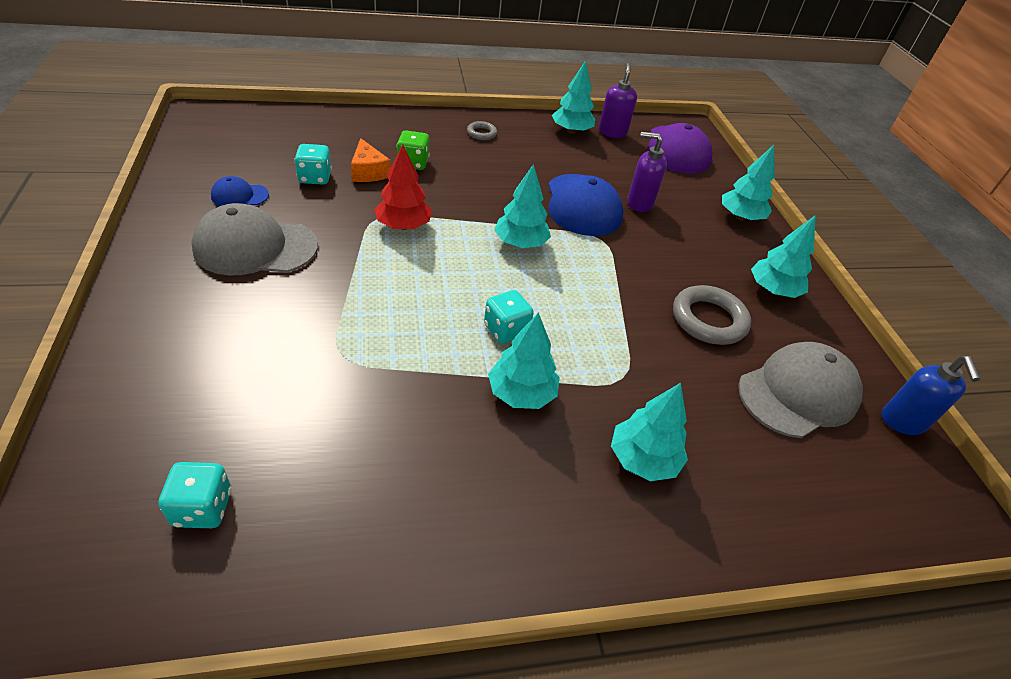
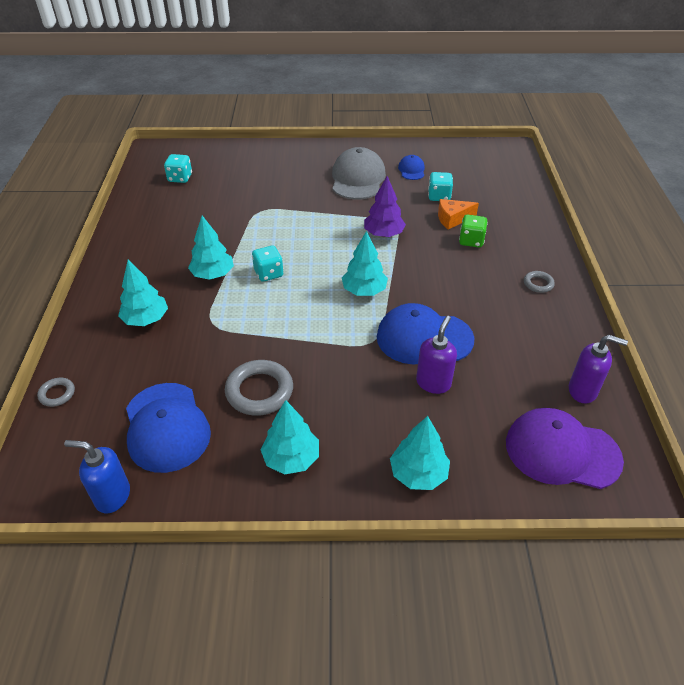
camera: 105 degrees right, 0 degrees up
red tree [375,145,432,230] -> purple tree [364,176,406,237]
turquoise tree [552,60,595,134] -> none
grey cap [738,342,863,438] -> blue cap [126,383,211,473]
none -> grey ring [37,378,75,407]

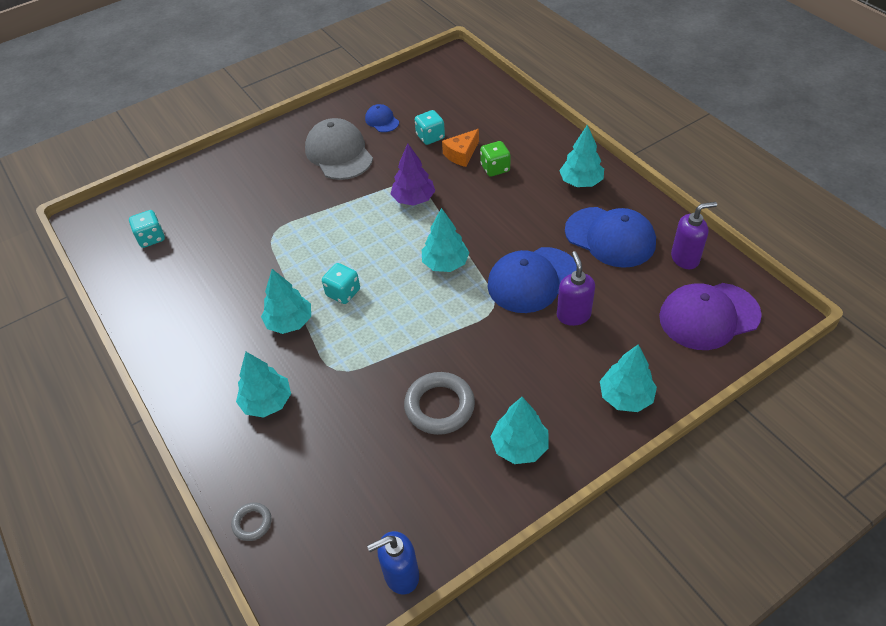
camera: 30 degrees left, 5 degrees up
blue cap [126,383,211,473] -> blue cap moved to [565,207,656,268]
grey ring [524,271,555,293] -> turquoise tree [559,125,604,187]

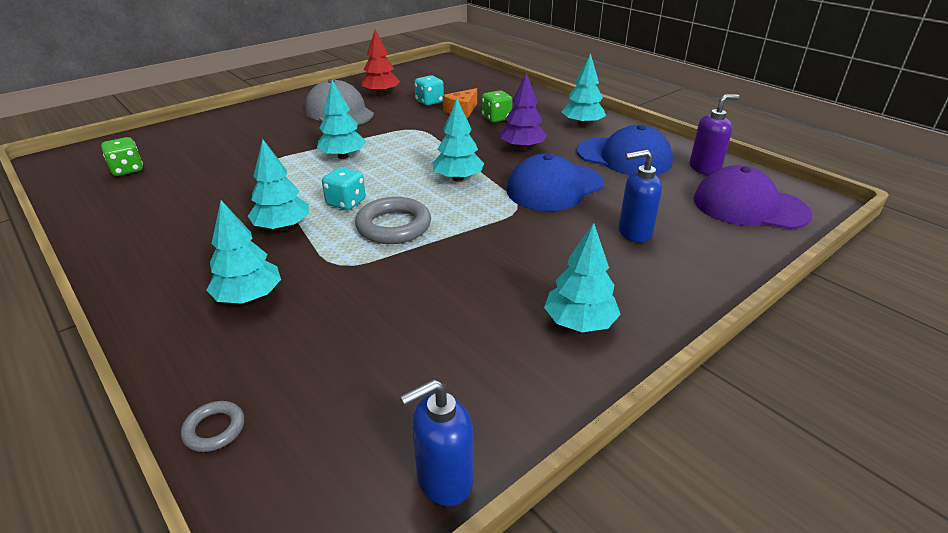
camera: 10 degrees left, 15 degrees down
turquoise dice [129,210,165,248] -> green dice [101,137,143,176]
blue cap [365,104,399,132] -> red tree [361,29,400,95]
purple tree [391,143,435,206] -> purple tree moved to [500,73,547,150]
grey ring [404,372,475,435] -> grey ring moved to [355,197,431,244]
purple soap dispenser [557,251,595,326] -> none
turquoise tree [600,344,657,412] -> turquoise tree moved to [317,80,366,159]
purple cap [659,283,762,350] -> purple cap turned 45 degrees clockwise [693,165,813,230]
none -> blue soap dispenser [619,150,662,243]

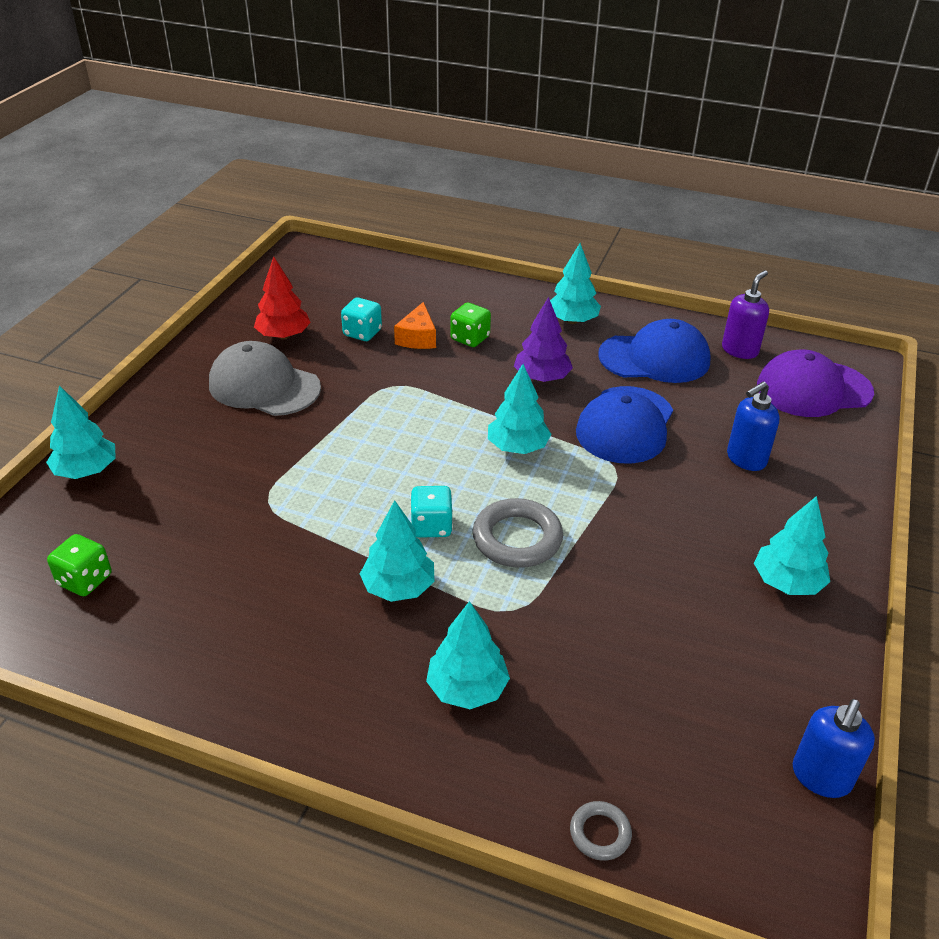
camera: 30 degrees left, 5 degrees up
turquoise tree [317,80,366,159] -> turquoise tree moved to [46,385,116,479]

